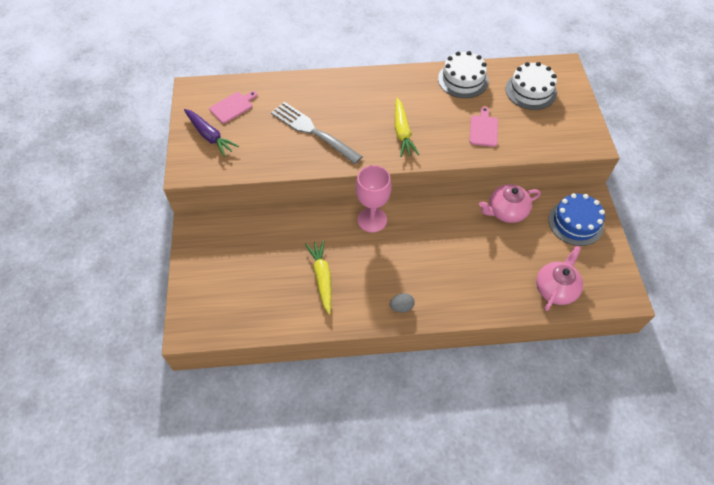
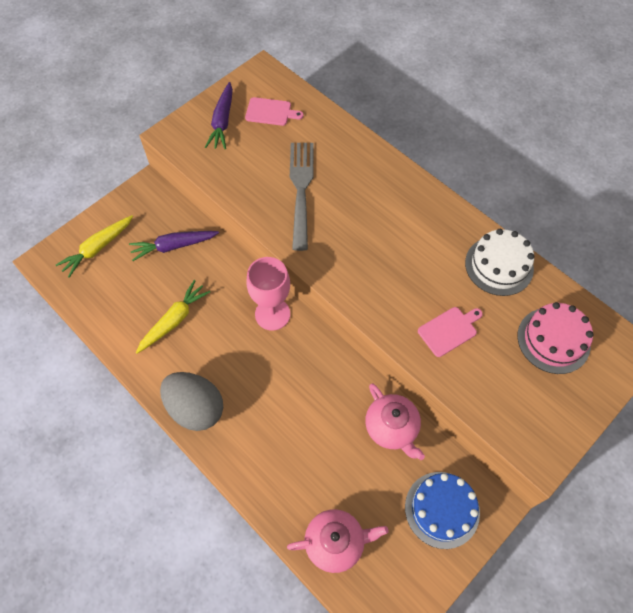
camera: 50 degrees right, 5 degrees up
grey egg [390,293,415,313] -> grey egg [160,372,223,431], size x2.25
yellow carrot [395,98,419,157] -> yellow carrot moved to [56,215,133,278]
pink teapot [479,184,541,223] -> pink teapot turned 150 degrees counterclockwise [365,383,425,460]
white cake [505,62,557,110] -> pink cake [517,302,594,374]
none -> purple carrot [129,231,219,261]

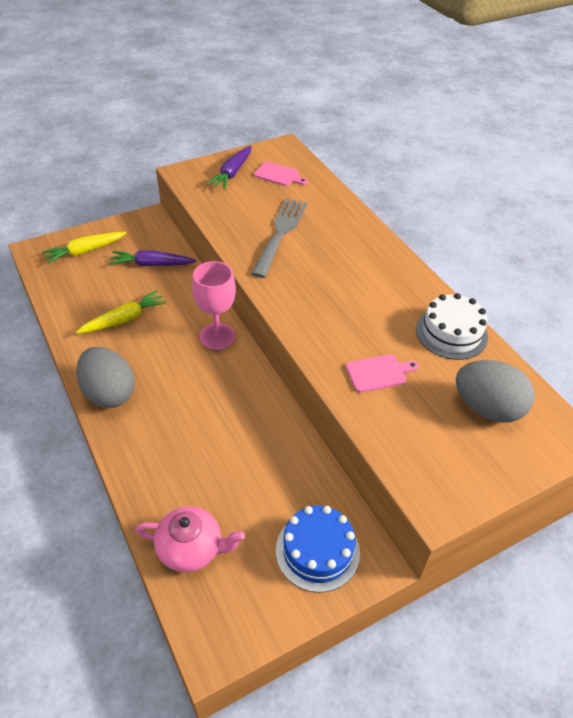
camera: 15 degrees right, 15 degrees down
pink teapot [365,383,425,460] -> none
pink cake [517,302,594,374] -> grey egg [456,360,534,423]

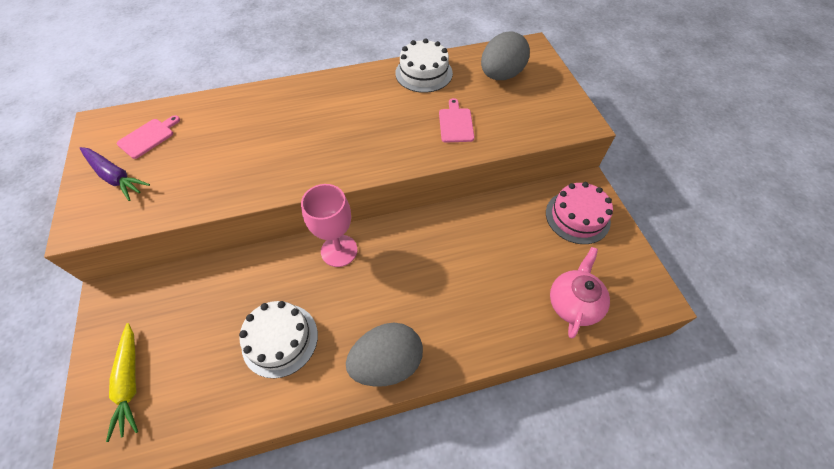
camera: 75 degrees left, 10 degrees up
yellow carrot [76,290,167,334] -> white cake [239,301,318,378]
purple carrot [109,250,197,266] -> none
grey fork [251,198,307,278] -> none
blue cake [276,506,360,593] -> pink cake [546,182,613,244]

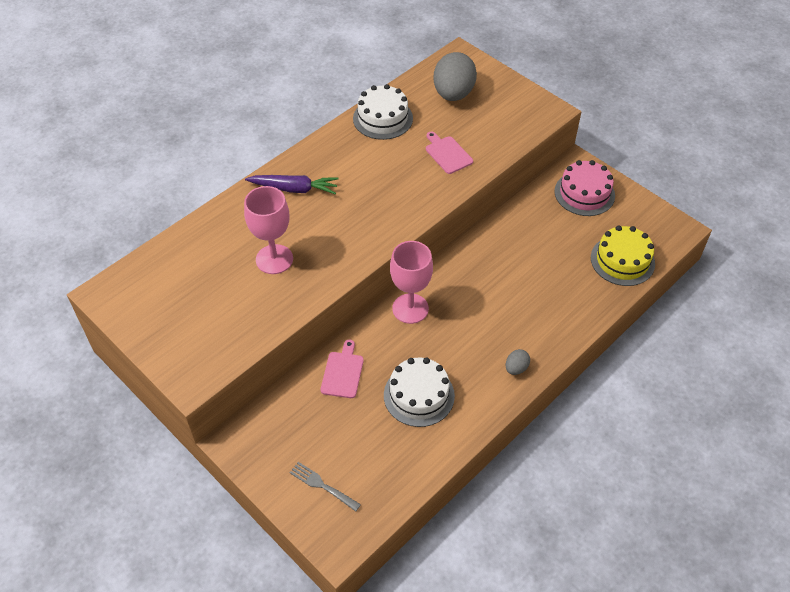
camera: 30 degrees left, 5 degrees down
purple carrot [80,147,150,201] -> purple carrot moved to [245,175,339,194]
yellow carrot [106,323,138,442] -> grey fork [290,462,361,512]
pink cutting board [117,115,180,159] -> pink cutting board moved to [321,340,364,398]
grey egg [346,323,423,387] -> grey egg [506,349,530,375], size x0.44
pink teapot [550,247,610,339] -> yellow cake [591,225,655,286]
none -> pink goblet [244,186,293,274]

